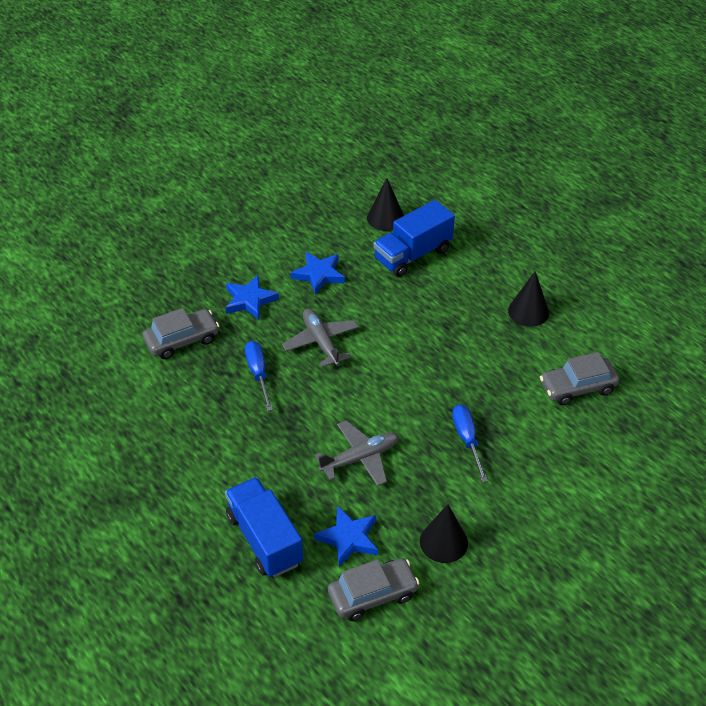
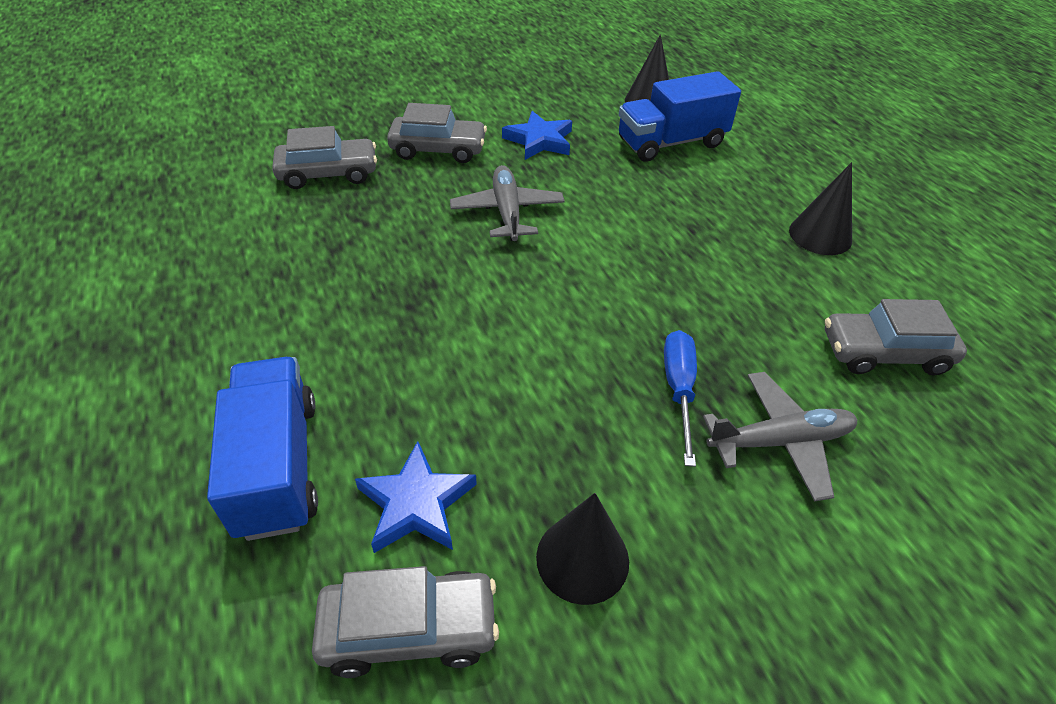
camera: 15 degrees right, 0 degrees up
blue star [225,275,279,320] -> grey car [387,103,487,163]
blue screwdriver [245,341,273,411] -> none
grey plane [314,420,398,486] -> grey plane moved to [703,372,858,502]

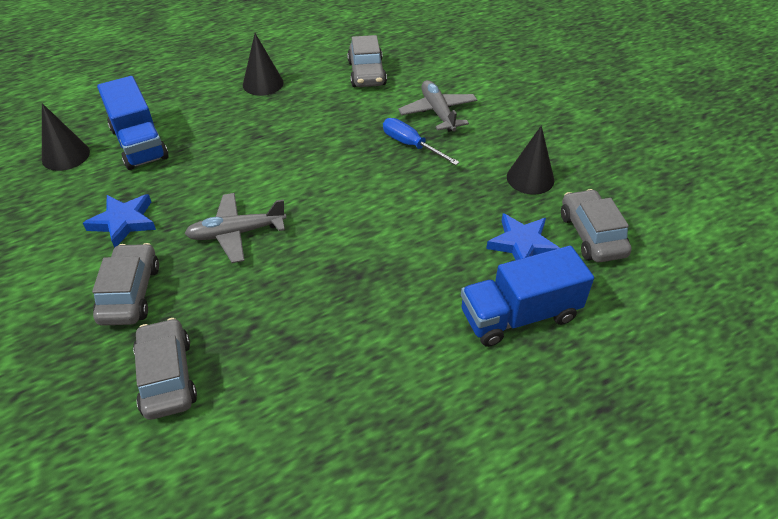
camera: 95 degrees left, 0 degrees up
blue screwdriver [664,330,697,467] -> blue screwdriver turned 45 degrees clockwise [383,118,460,165]

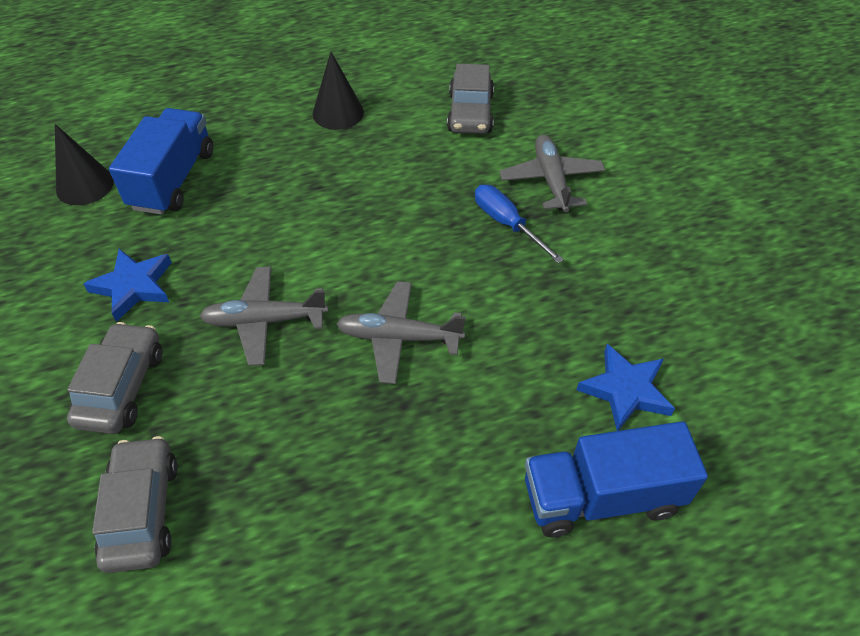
camera: 10 degrees right, 5 degrees up
blue truck [97,76,169,170] -> blue truck turned 150 degrees counterclockwise [109,108,213,215]
black cone [507,126,554,195] -> none
grey car [561,189,632,262] -> none
none -> grey plane [336,281,466,384]

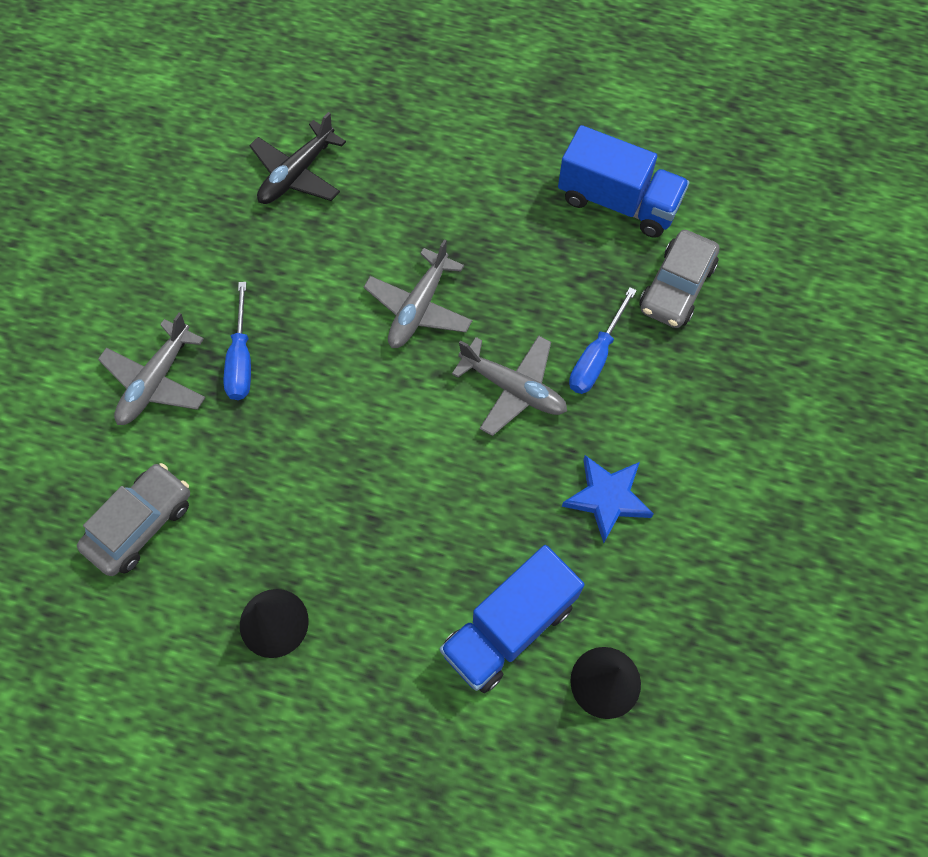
camera: 145 degrees left, 15 degrees up
grey car [67,322,162,434] -> none
grey plane [336,281,466,384] -> grey plane turned 75 degrees clockwise [364,239,473,348]
blue truck [525,421,708,537] -> blue truck moved to [558,125,689,238]
blue star [577,344,675,431] -> black plane [249,112,346,204]
none -> blue screwdriver [569,287,637,394]

